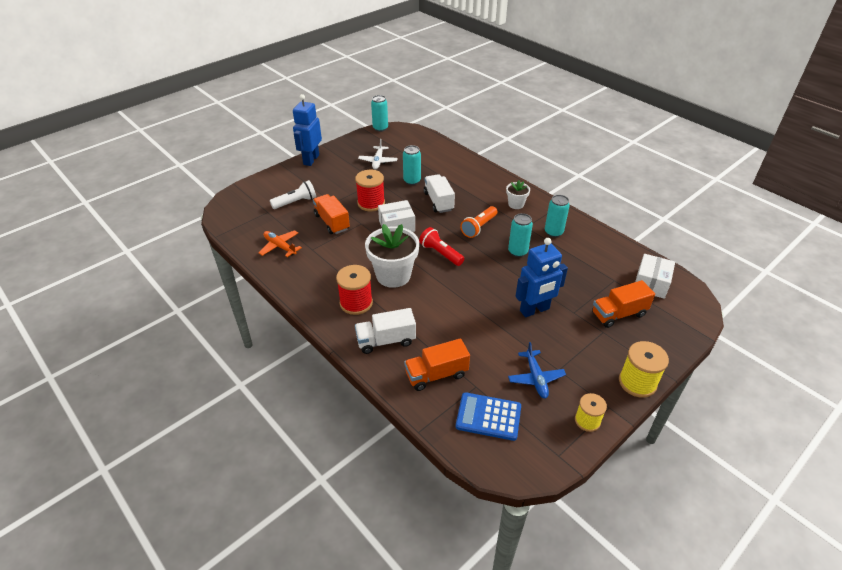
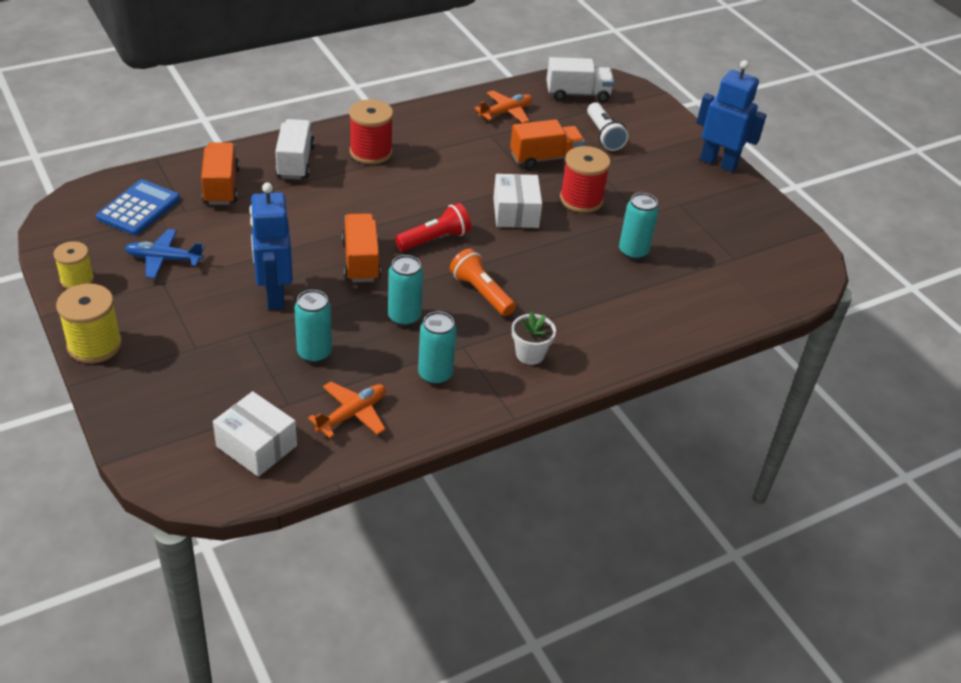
camera: 100 degrees right, 0 degrees up
white plane [358,139,398,170] -> none
white flower pot [365,224,419,288] -> none
turquoise can [371,95,388,132] -> turquoise can moved to [295,290,332,363]
white truck [424,174,455,213] -> white truck moved to [547,57,614,102]
orange truck [592,280,655,328] -> orange truck moved to [342,213,381,282]
none -> orange plane [308,382,386,438]

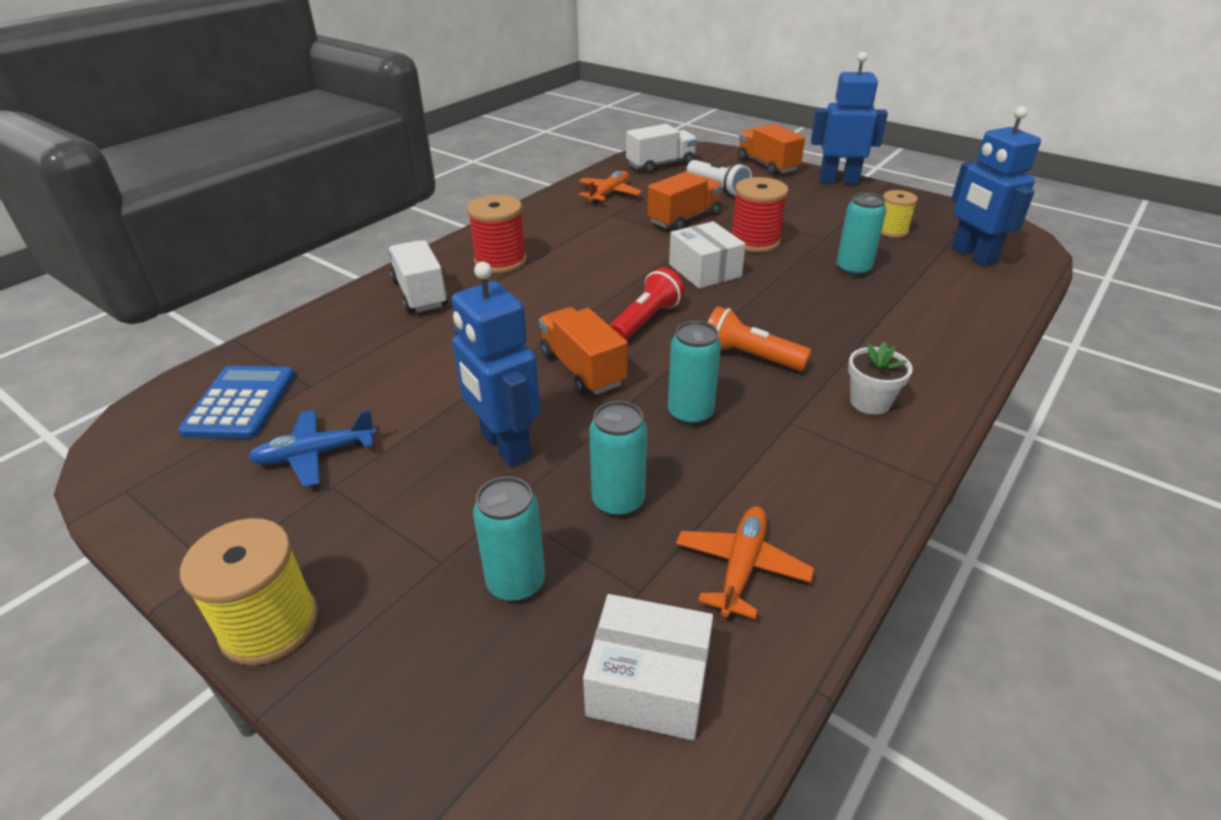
camera: 20 degrees left, 5 degrees down
yellow spool [54,241,94,289] -> yellow spool moved to [881,190,918,238]
orange truck [201,142,240,205] -> orange truck moved to [738,124,805,175]
turquoise can [418,311,457,385] -> turquoise can moved to [473,476,545,603]
none -> blue robot [951,106,1041,266]

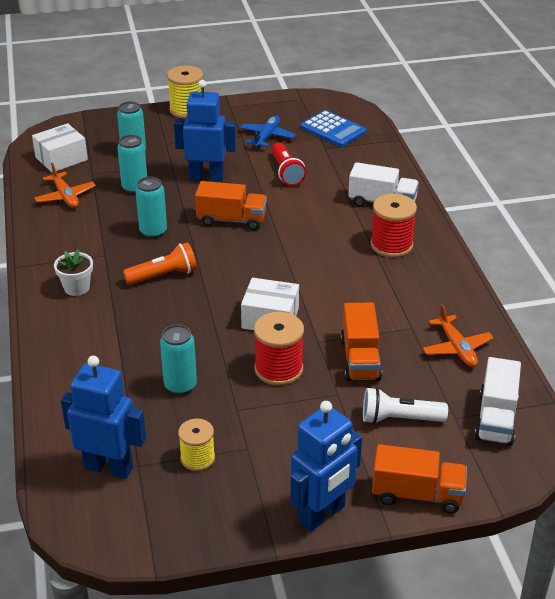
camera: 130 degrees right, 0 degrees up
red flashlight [609,267,685,341] -> red flashlight moved to [271,143,306,186]

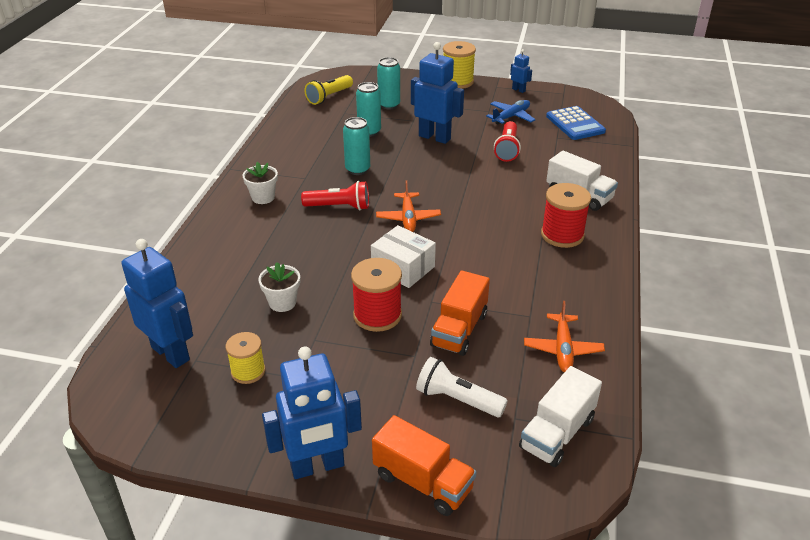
camera: 25 degrees right, 0 degrees up
white box [32,123,88,173] -> yellow flashlight [305,75,353,105]
orange plane [34,163,96,208] -> orange plane moved to [376,181,441,232]
orange flashlight [123,242,197,285] -> red flashlight [301,181,369,210]
turquoise can [160,325,197,395] -> white flower pot [258,262,300,312]
orange truck [195,181,267,230] -> none
none -> blue robot [510,49,532,93]

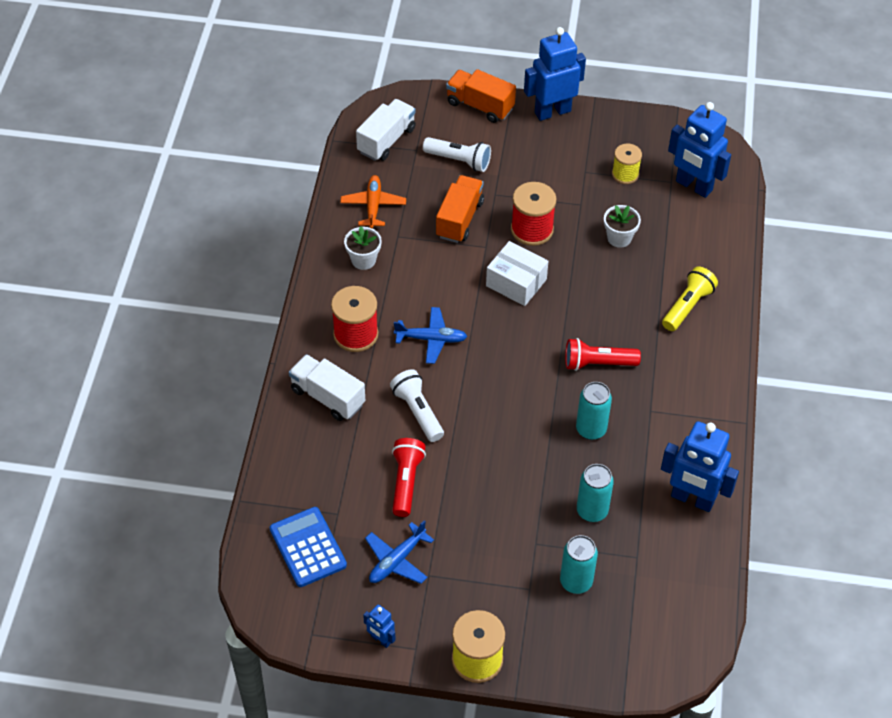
camera: 175 degrees right, 15 degrees up
white flower pot [242,162,278,204] -> white flower pot moved to [344,226,382,270]
yellow flashlight [305,75,353,105] -> yellow flashlight moved to [662,266,718,331]
orange plane [376,181,441,232] -> none
blue robot [411,42,464,144] -> blue robot moved to [661,421,739,512]
none -> white flashlight [390,369,444,442]
none -> blue plane [394,307,467,364]

